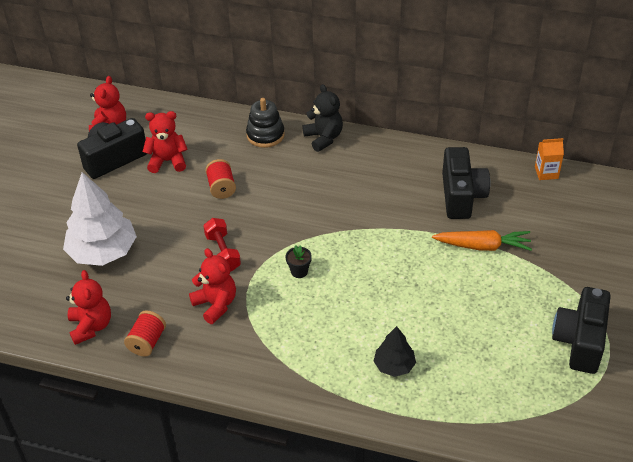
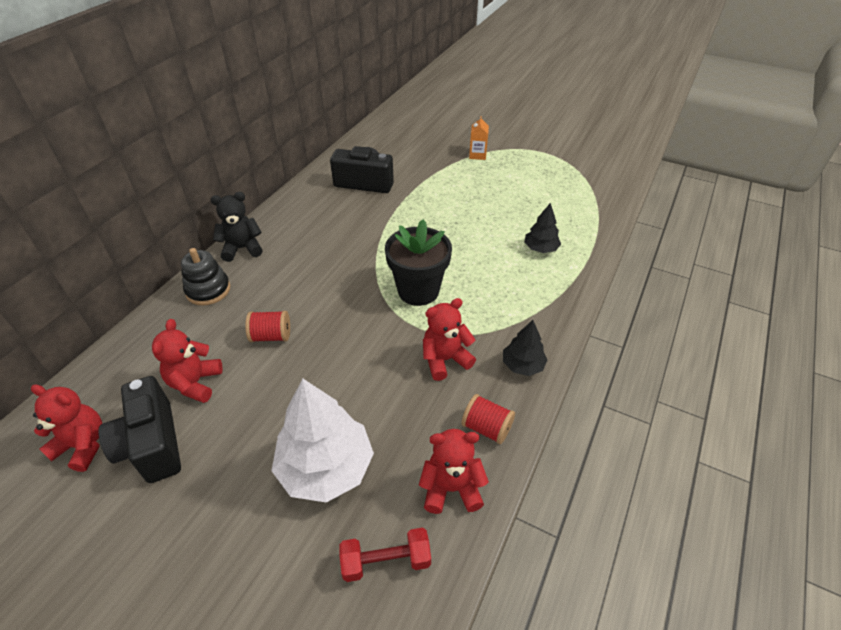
camera: 80 degrees left, 0 degrees up
red dumbbell [203,218,241,272] -> red dumbbell moved to [339,528,431,582]
black flower pot [286,245,312,278] -> black flower pot [385,219,452,306], size x2.41
orange carrot [432,230,532,251] -> none
orange carton [535,138,564,180] -> orange carton moved to [469,116,489,160]
black camera [552,287,611,374] -> none
none -> black tree [503,320,548,376]

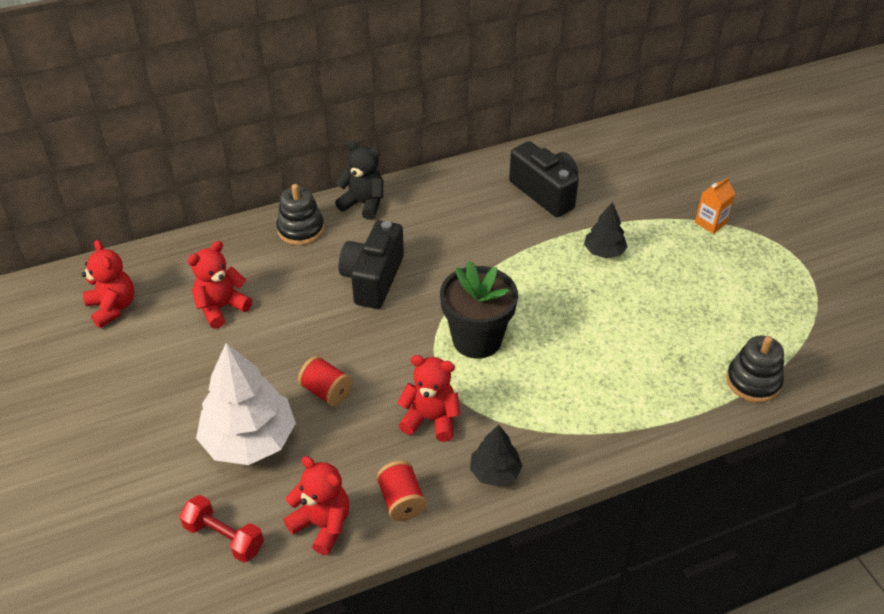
camera: 40 degrees right, 0 degrees up
black camera [99,376,181,483] -> black camera moved to [338,220,404,309]
red spool [245,311,290,342] -> red spool moved to [298,356,353,406]
black tree [524,203,561,253] -> black tree moved to [584,202,627,258]
none -> black stacking toy [726,336,784,403]

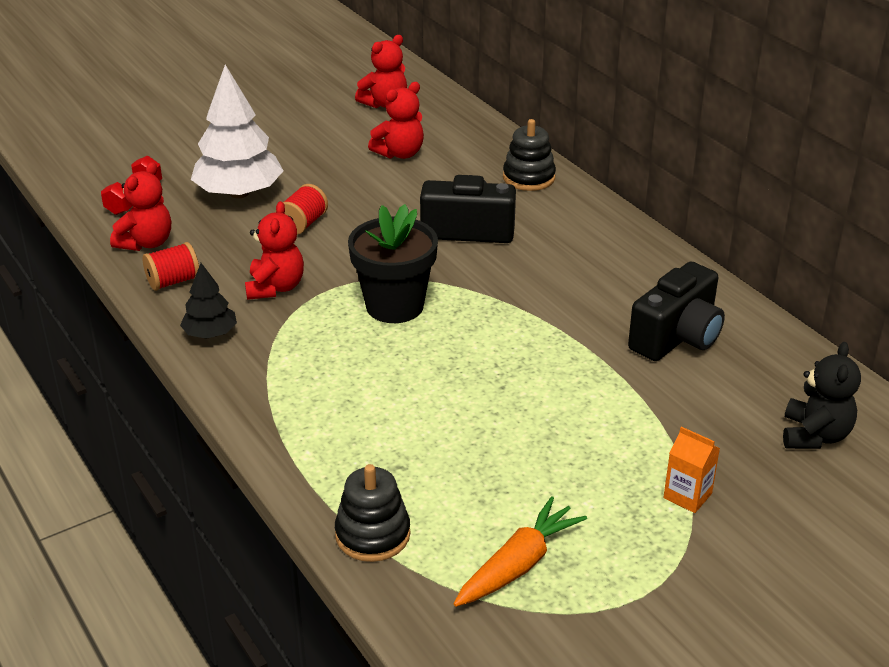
camera: 80 degrees right, 10 degrees down
red teddy bear [187,241,252,329] -> red teddy bear turned 105 degrees clockwise [368,82,424,159]
black teddy bear [335,141,383,220] -> black teddy bear moved to [783,342,861,449]
black tree [584,202,627,258] -> none
none -> orange carrot [454,496,587,607]

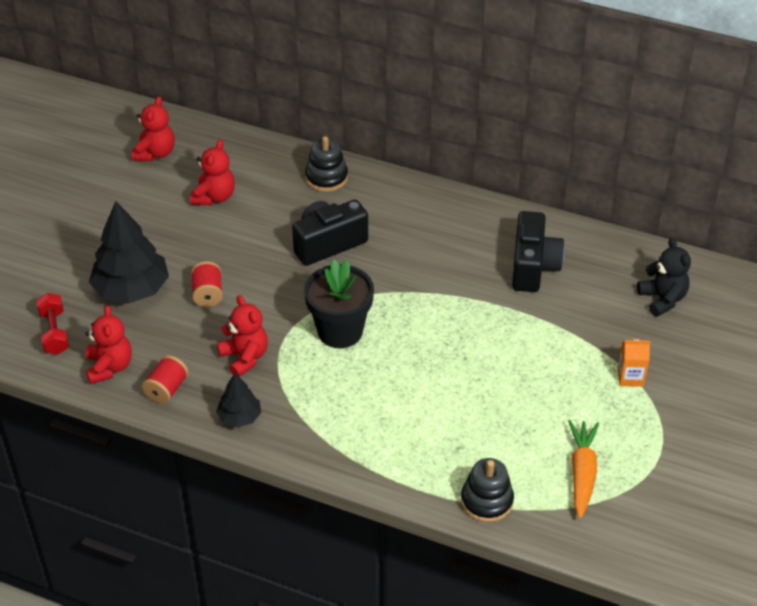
camera: 35 degrees left, 10 degrees up
white tree [191,65,284,199] -> black tree [89,201,169,304]

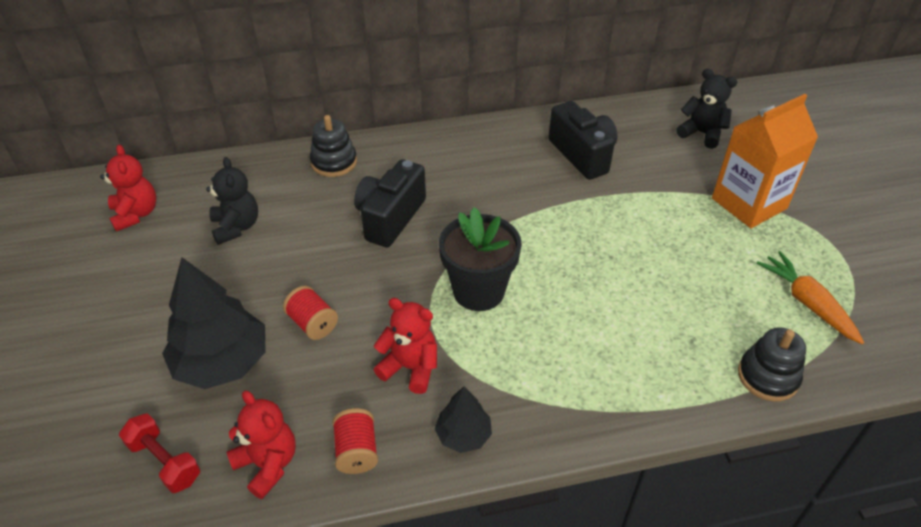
camera: 35 degrees left, 0 degrees up
red teddy bear [190,140,235,205] -> black teddy bear [206,157,258,245]
orange carton [618,339,650,387] -> orange carton [712,94,818,228], size x2.20

